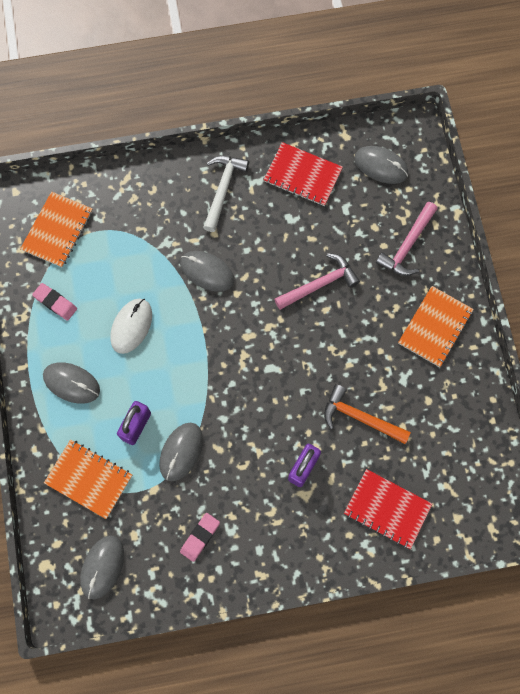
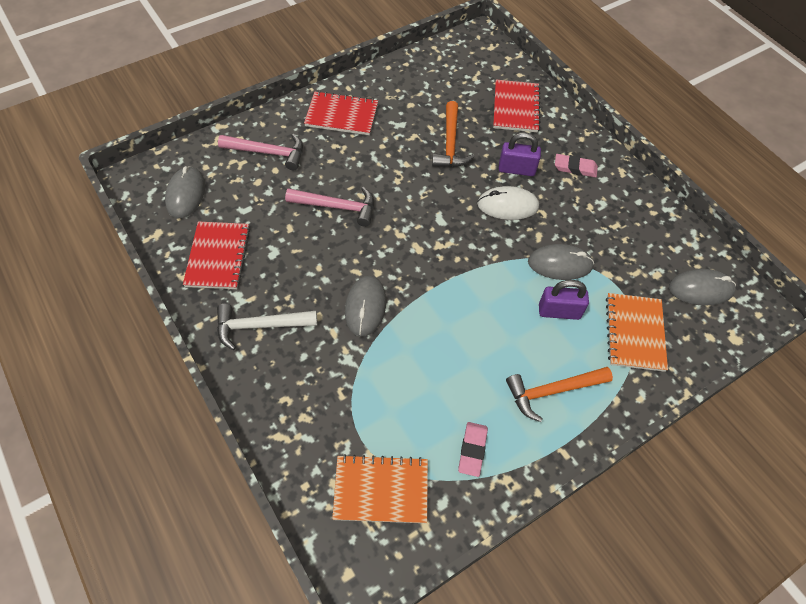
camera: 115 degrees left, 15 degrees down
grey mouse [43,362,100,404] -> orange hammer [506,367,613,422]
white mouse [110,299,152,354] -> white mouse moved to [477,186,539,220]
pink eraser [180,513,220,562] -> pink eraser moved to [555,154,598,178]
pink hammer [274,253,360,310] -> pink hammer turned 150 degrees clockwise [285,187,374,227]
orange notebook [398,286,474,367] -> red notebook [304,91,378,135]

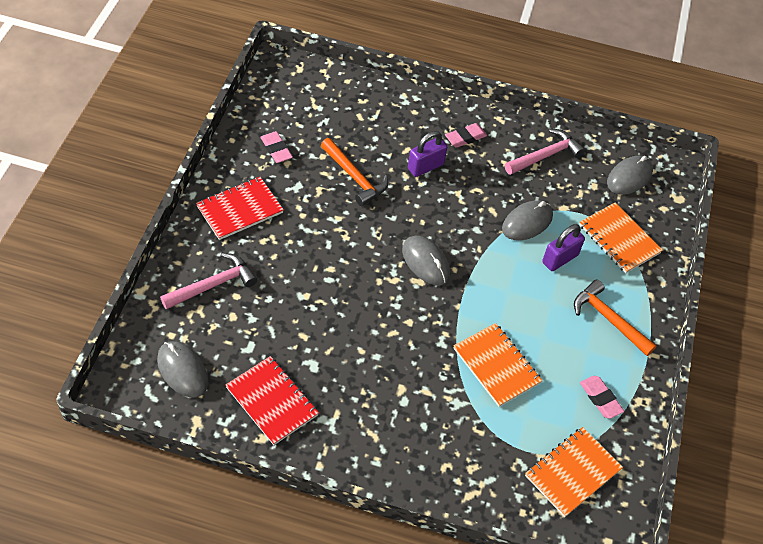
camera: 45 degrees left, 5 degrees down
white hammer [217,304,317,350] -> none
pink hammer [285,187,374,227] -> pink hammer moved to [505,129,585,175]
grey mouse [345,276,386,336] -> grey mouse moved to [402,236,450,285]
white mouse [477,186,539,220] -> none
red notebook [493,80,540,132] -> none
orange hammer [506,367,613,422] -> orange hammer turned 105 degrees clockwise [574,279,657,356]
none -> pink eraser [260,131,293,163]
none -> orange notebook [454,323,543,407]

